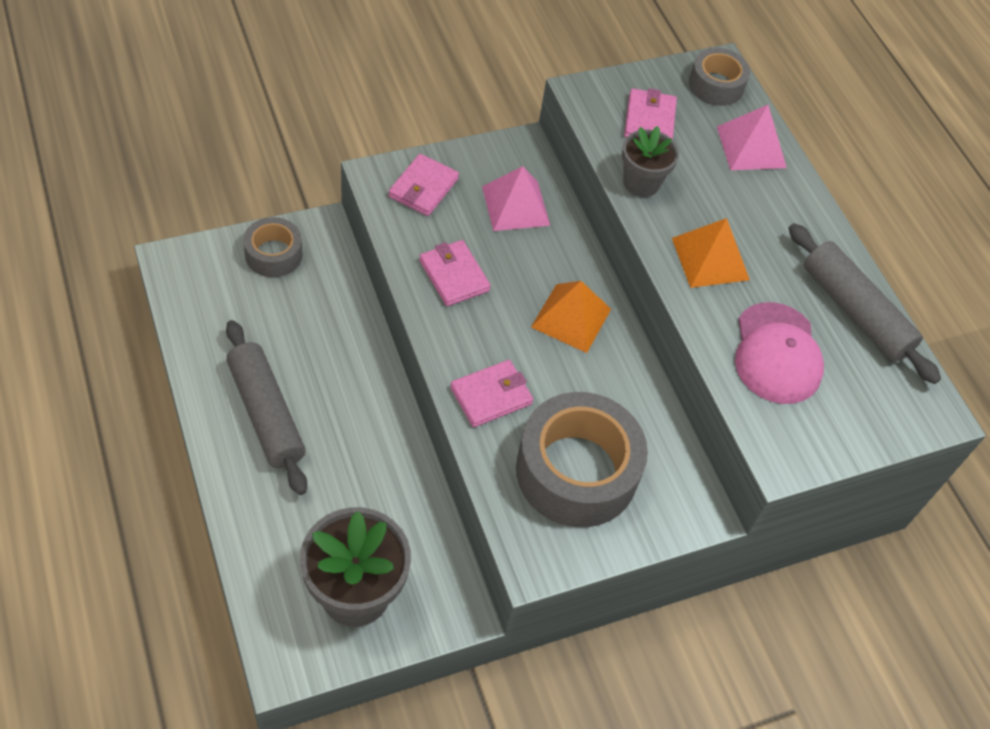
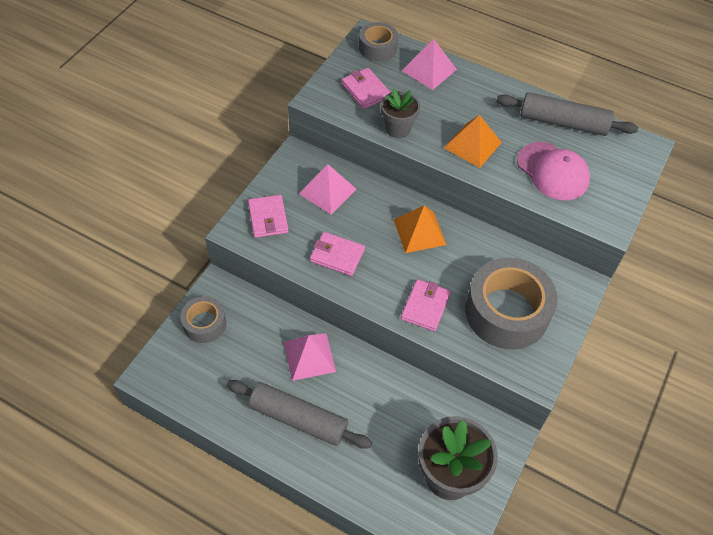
camera: 35 degrees left, 0 degrees up
none -> pink pyramid [284,333,336,381]

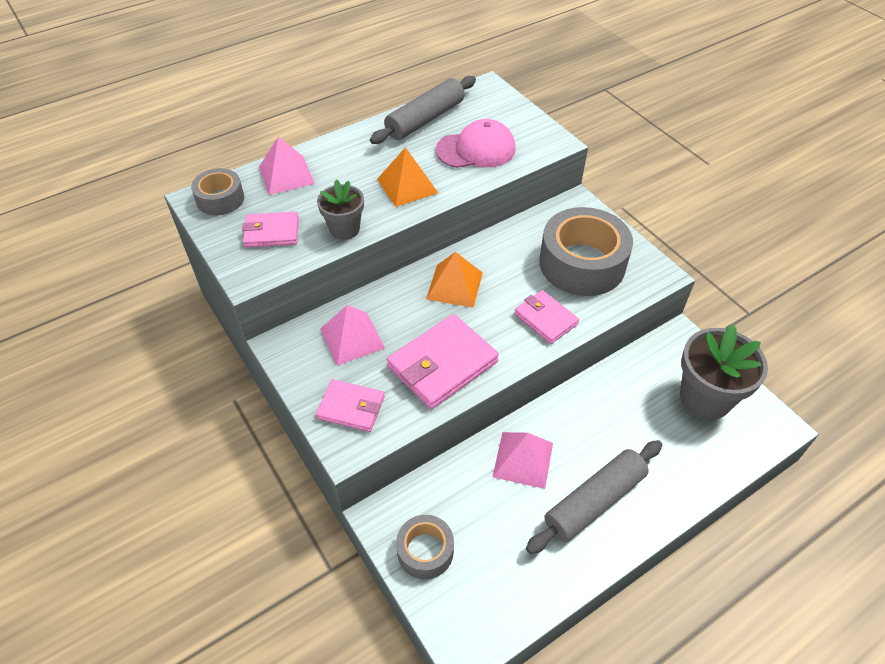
camera: 60 degrees left, 5 degrees down
pink wallet [310,232,365,276] -> pink wallet [387,314,499,409], size x1.64

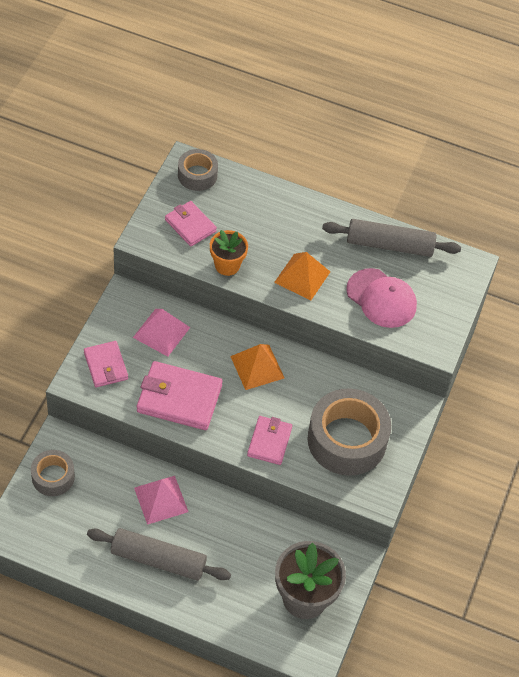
camera: 50 degrees right, 5 degrees up
pink pyramid [259,137,315,195] -> none
grey flower pot [317,179,364,240] -> orange flower pot [210,230,248,276]

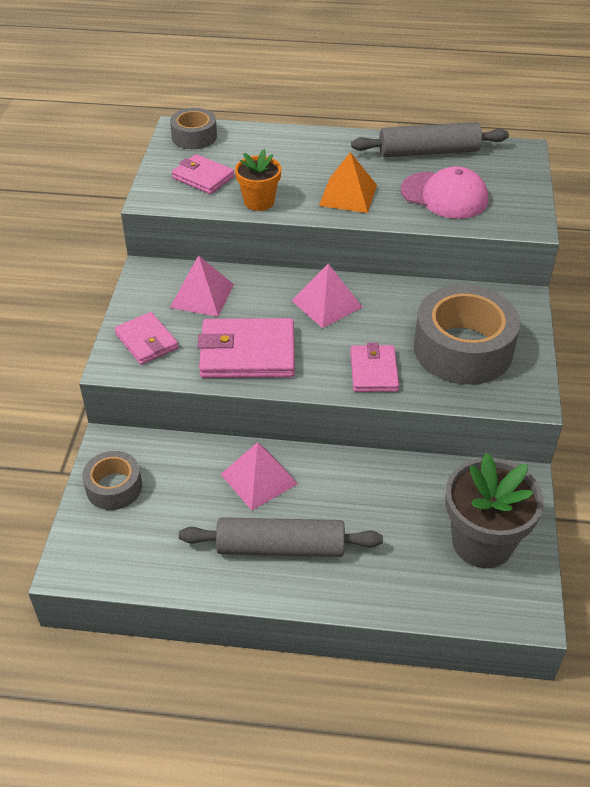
camera: 10 degrees left, 10 degrees down
orange pyramid [230,344,284,390] -> pink pyramid [291,264,363,328]

